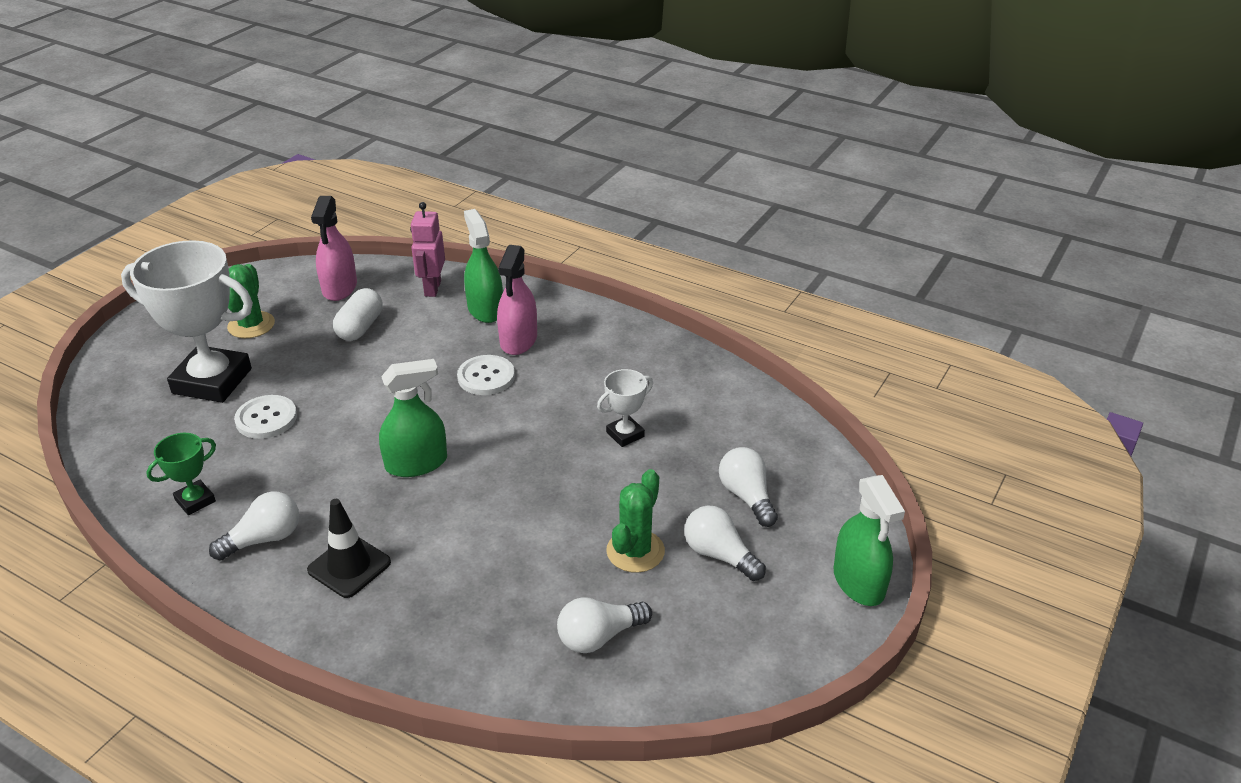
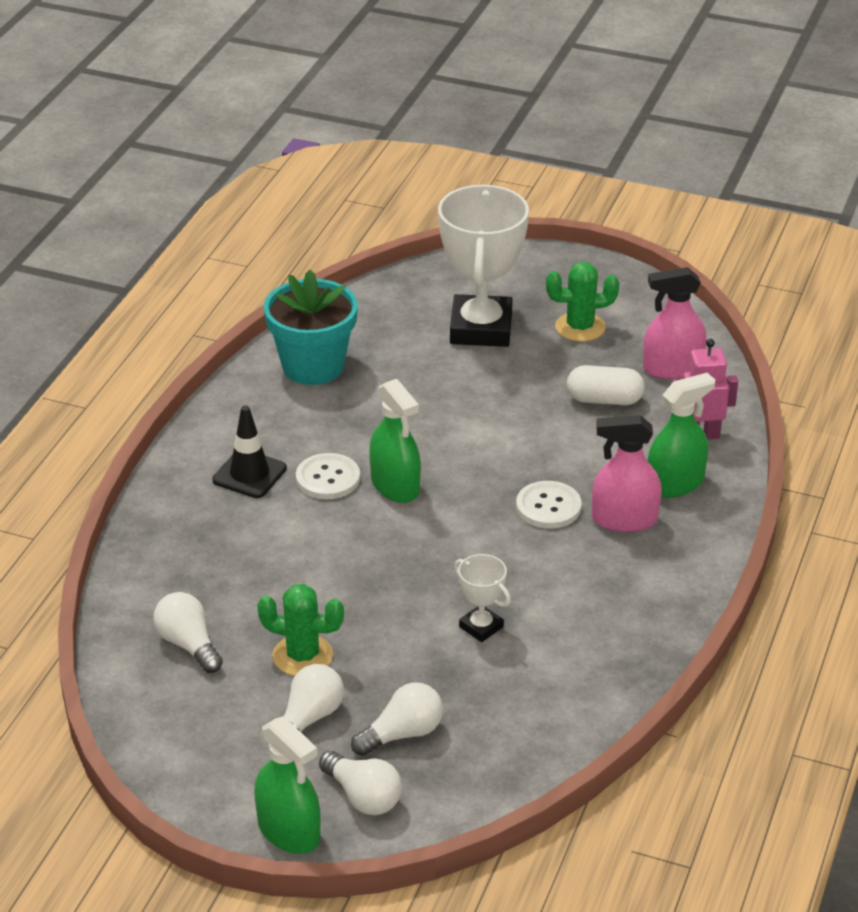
camera: 80 degrees right, 0 degrees up
green trophy [146,433,216,515] -> turquoise flower pot [264,270,358,385]
white light bulb [209,492,299,561] -> white light bulb moved to [319,751,402,815]
white button [234,395,297,439] -> white button moved to [296,453,360,499]
green spray bottle [834,475,905,606] -> green spray bottle turned 105 degrees counterclockwise [254,716,321,854]

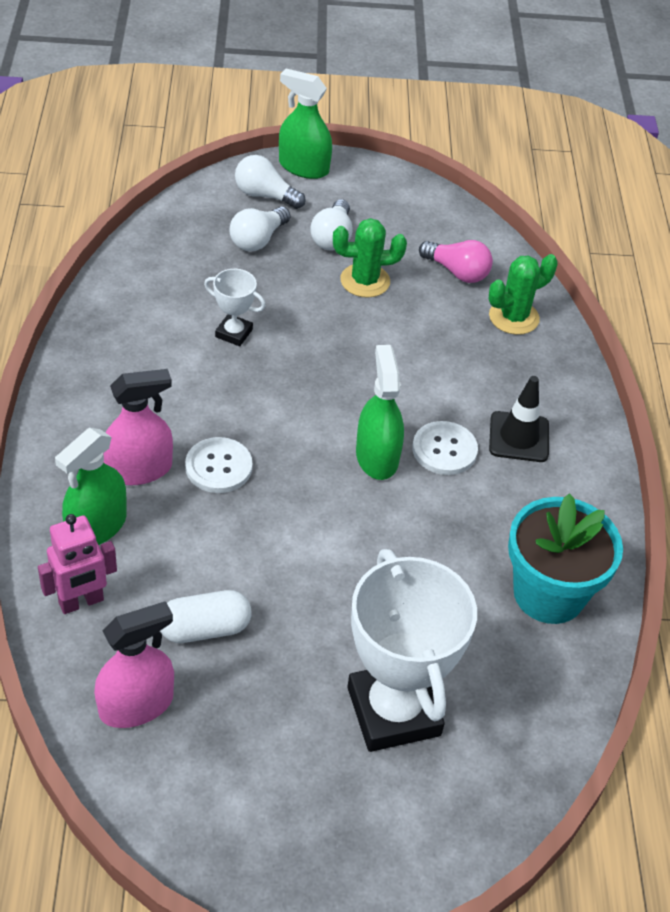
camera: 155 degrees right, 10 degrees up
white light bulb [153,592,223,673] -> pink light bulb [419,240,493,283]
green spray bottle [369,379,421,503] -> green spray bottle turned 45 degrees clockwise [356,345,404,480]
green cactus [546,262,619,342] -> green cactus moved to [489,254,558,335]

